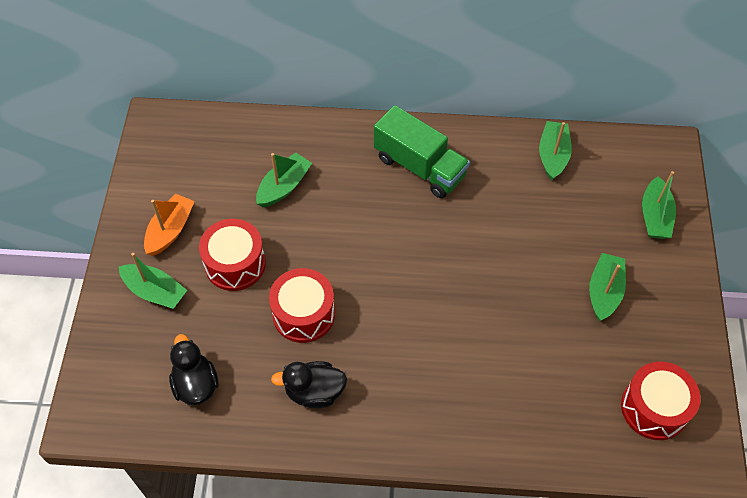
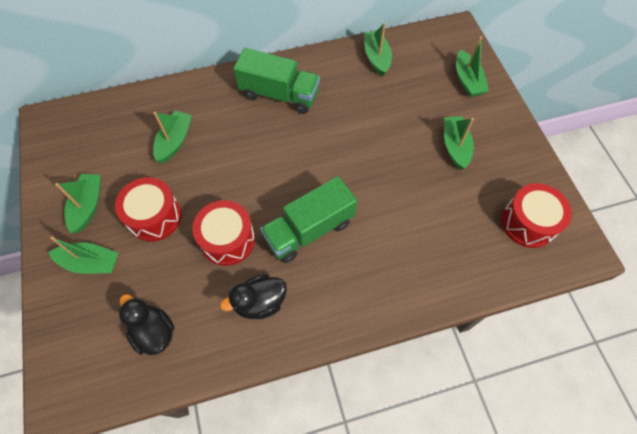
camera: 20 degrees left, 5 degrees up
orange boat [144,193,195,256] -> green boat [55,174,101,233]
none -> green truck [260,176,357,263]

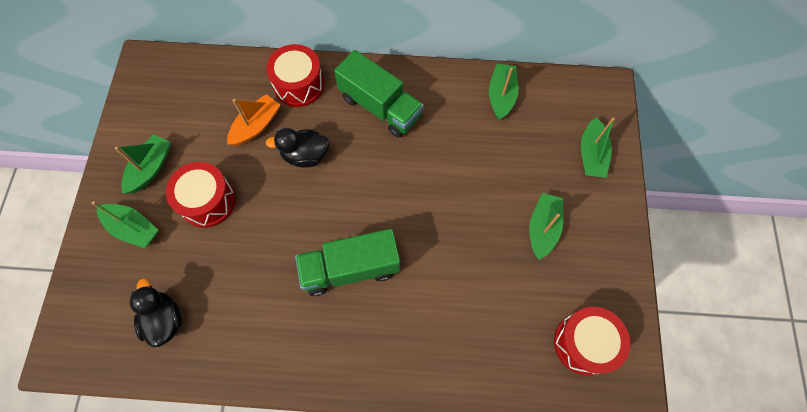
camera: 20 degrees right, 5 degrees up
green boat [153,110,192,163] -> orange boat [227,94,280,146]
red drum [193,200,255,266] -> red drum moved to [266,44,324,107]
black duck [220,274,287,319] -> black duck moved to [265,128,330,167]

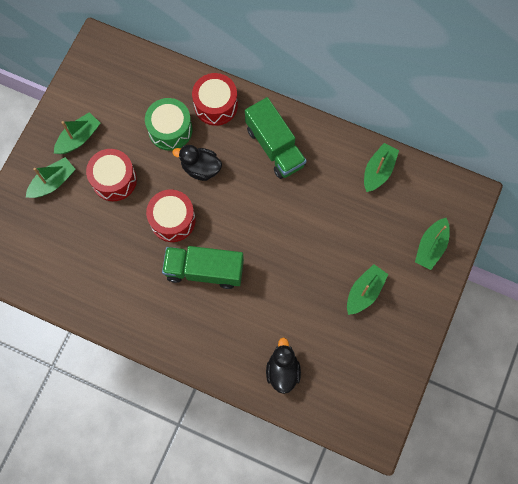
camera: 20 degrees right, 5 degrees up
green boat [92,201,158,248] -> green boat turned 90 degrees counterclockwise [26,157,75,198]
black duck [130,278,182,347] -> black duck moved to [266,337,301,394]
orange boat [227,94,280,146] -> green drum [145,98,192,151]
red drum [554,307,630,375] -> red drum moved to [146,190,196,242]

